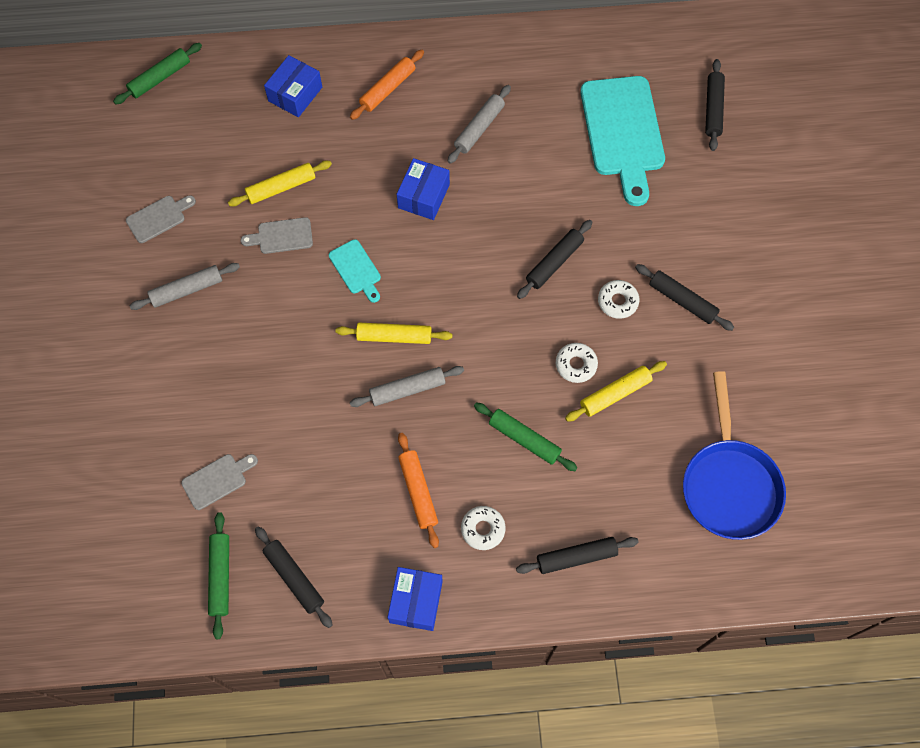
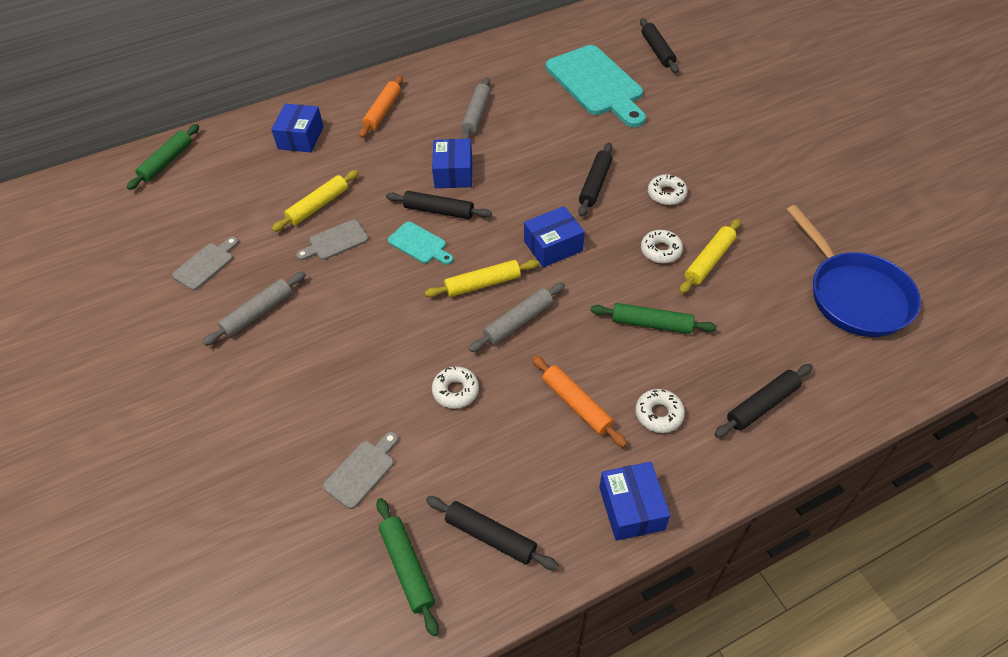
camera: 20 degrees left, 15 degrees down
black rolling pin [635,264,734,331] -> black rolling pin moved to [386,191,492,219]
none -> white donut [432,366,479,409]
none -> blue box [524,206,585,267]

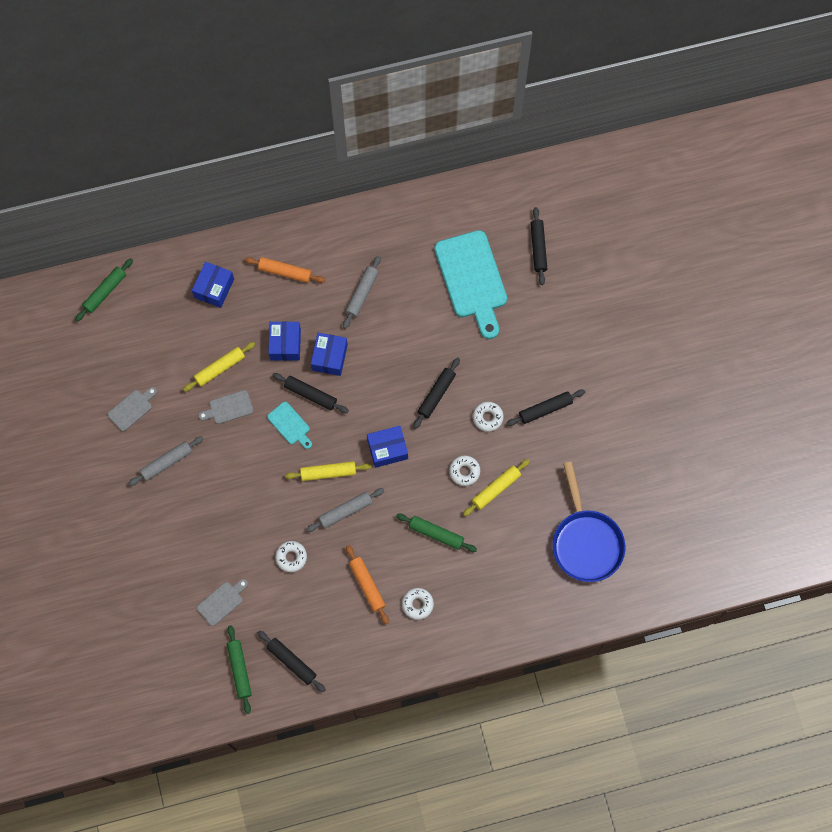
camera: 10 degrees right, 20 degrees up
orange rolling pin [359,75,403,138] -> orange rolling pin turned 75 degrees clockwise [245,257,325,283]
blue box [599,462,671,541] -> blue box moved to [268,321,301,361]
black rolling pin [714,364,813,438] -> black rolling pin moved to [507,390,585,426]

